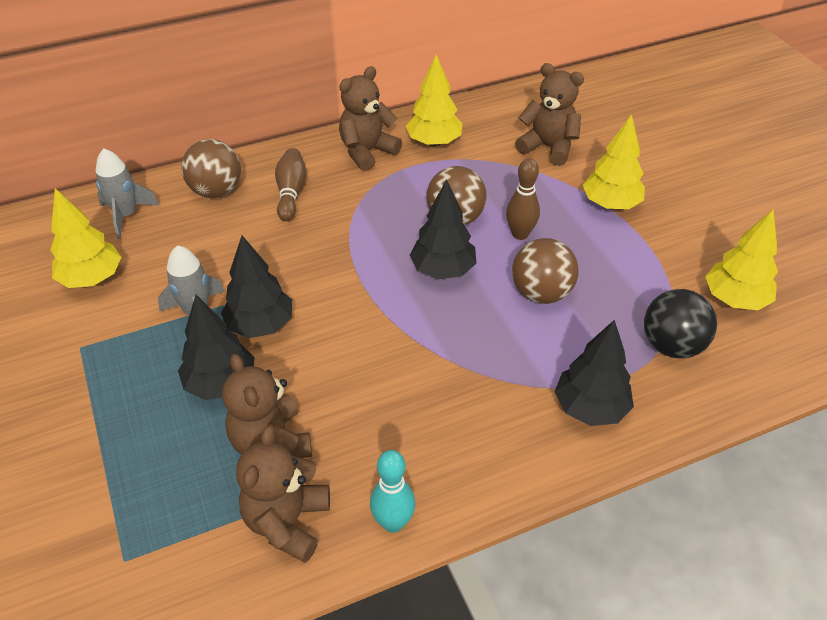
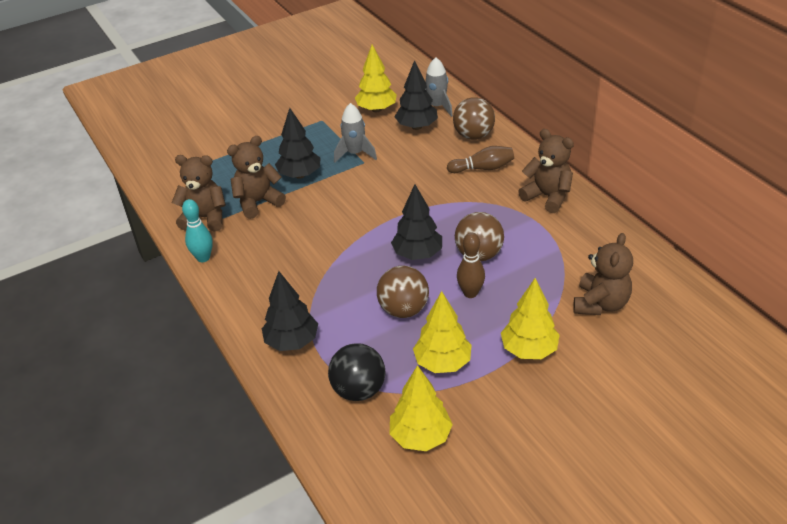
camera: 85 degrees right, 5 degrees down
black tree [221,236,292,338] -> black tree moved to [395,60,438,130]
yellow tree [406,54,462,147] -> yellow tree moved to [413,291,472,373]

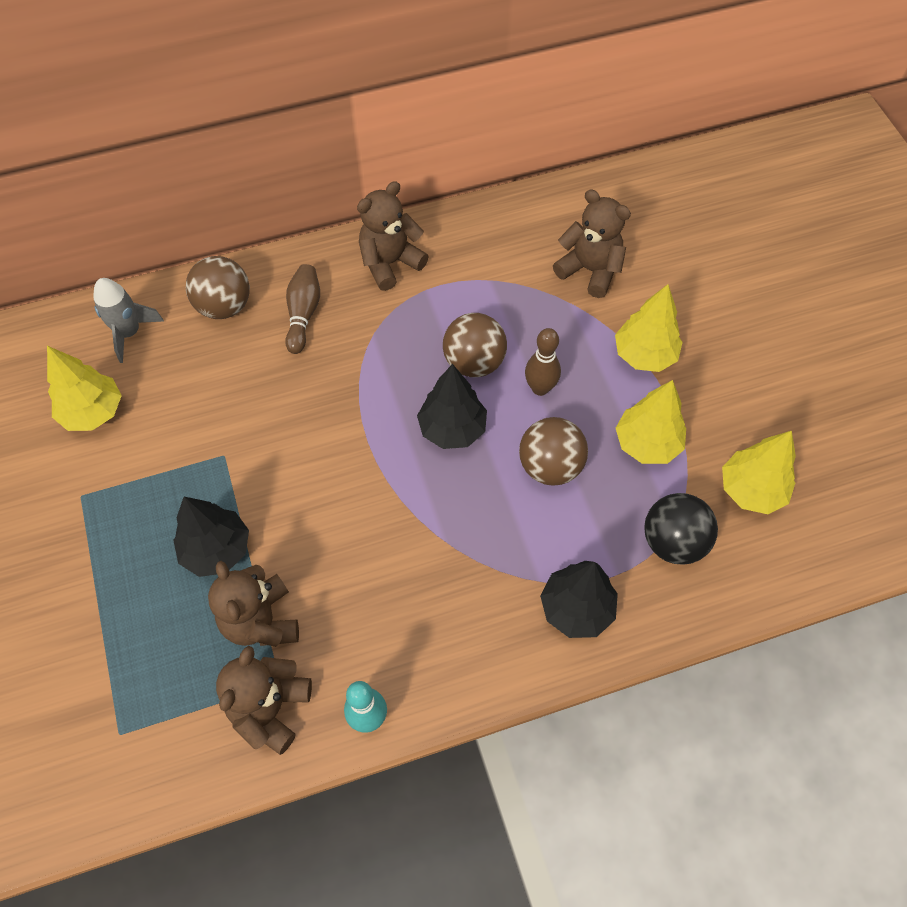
camera: 80 degrees left, 20 degrees up
grey rocket [334,103,377,163] -> none
black tree [395,60,438,130] -> none

